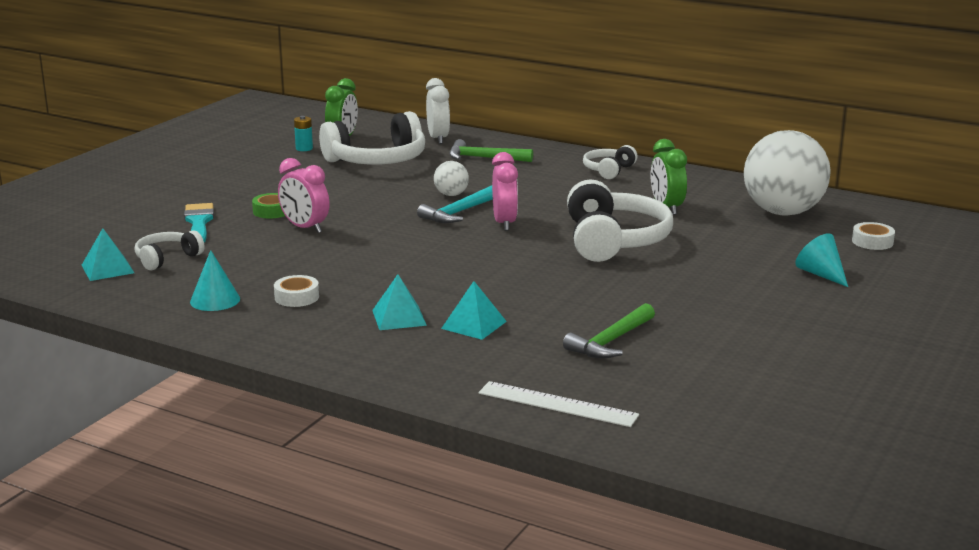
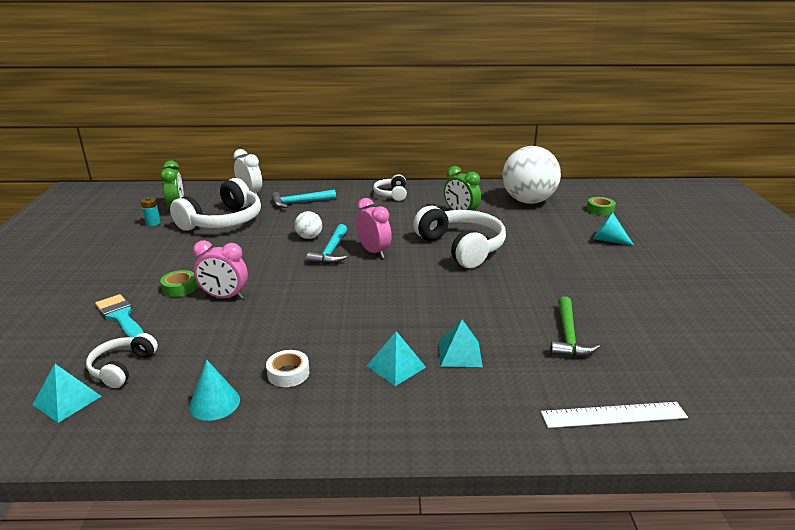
camera: 30 degrees left, 5 degrees up
green hammer [449,139,533,162] -> turquoise hammer [271,189,336,208]
white tape [852,222,895,250] -> green tape [587,197,616,215]

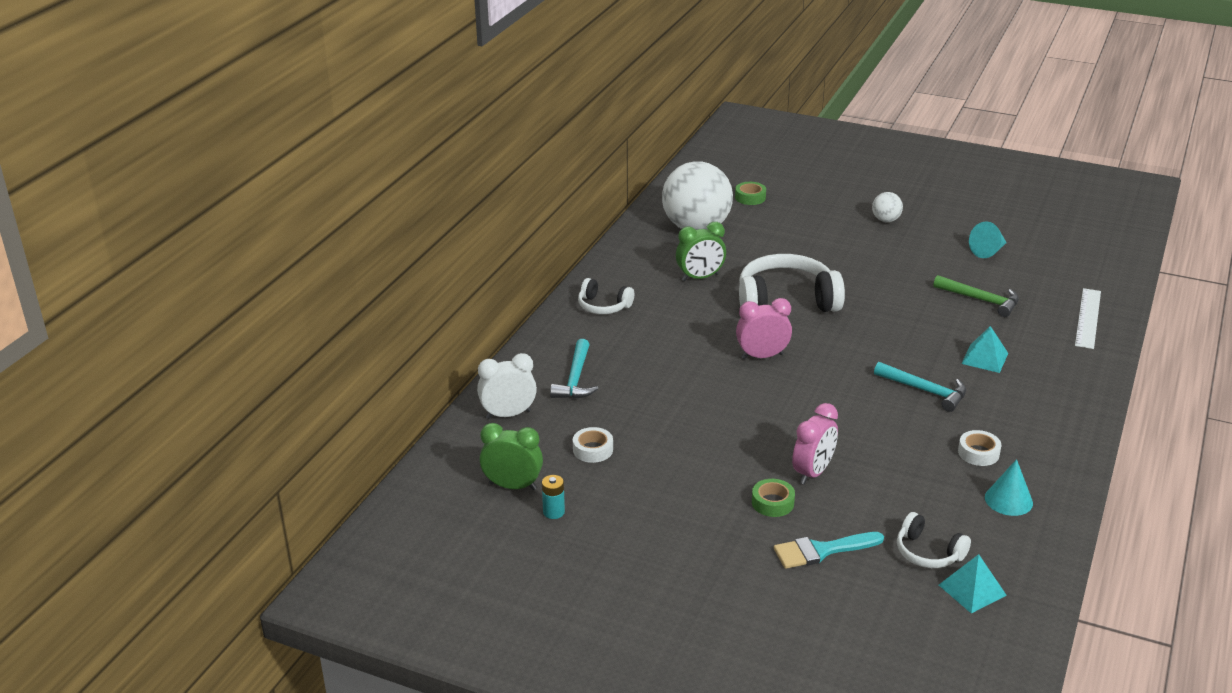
camera: 65 degrees left, 5 degrees up
white headphones [170,178,261,231] -> white tape [573,427,613,463]
white ball [295,211,322,239] -> white ball moved to [872,192,903,222]
turquoise hammer [307,224,347,264] -> turquoise hammer moved to [874,362,966,412]
turquoise pyramid [367,331,426,386] -> none
turquoise cone [593,212,634,246] -> turquoise cone moved to [969,221,1007,258]

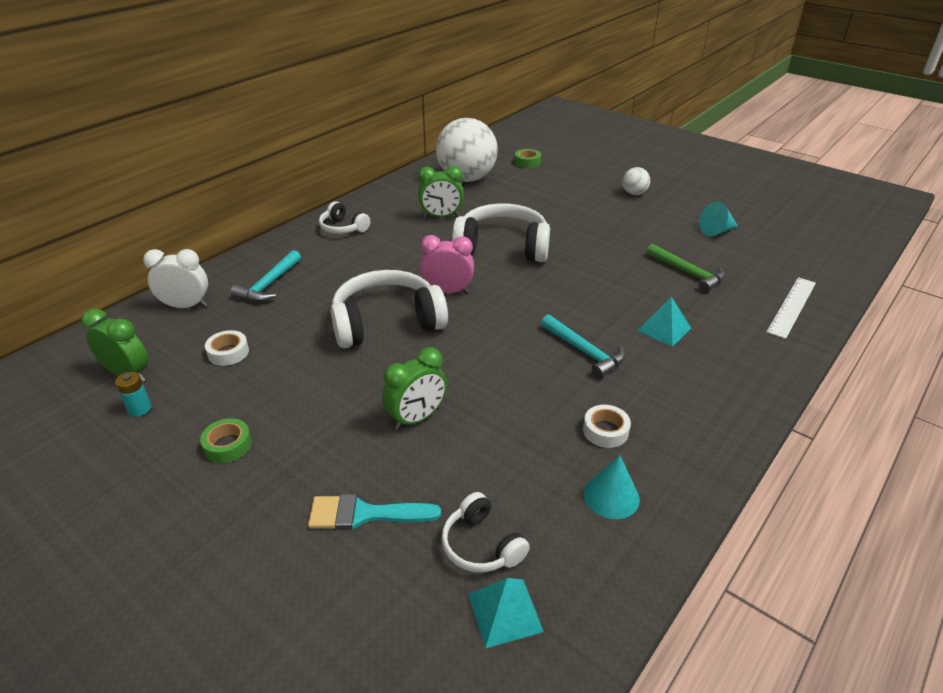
camera: 15 degrees right, 5 degrees up
green tape [752,479,795,517] -> green tape moved to [200,418,252,463]
pink clock [792,403,838,484] -> green clock [382,347,447,430]
none -> white headphones [331,270,448,348]

